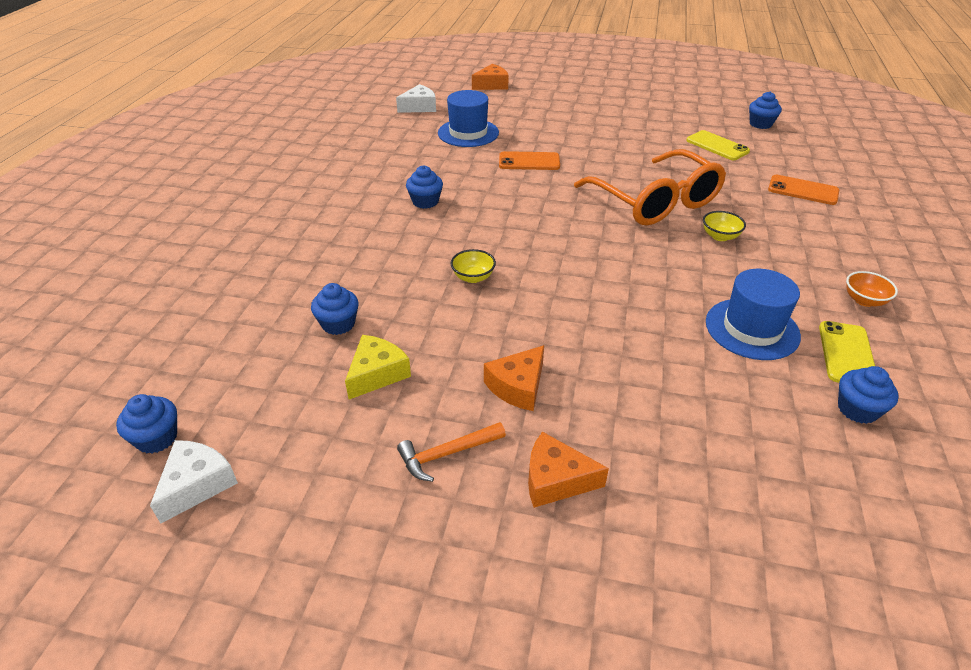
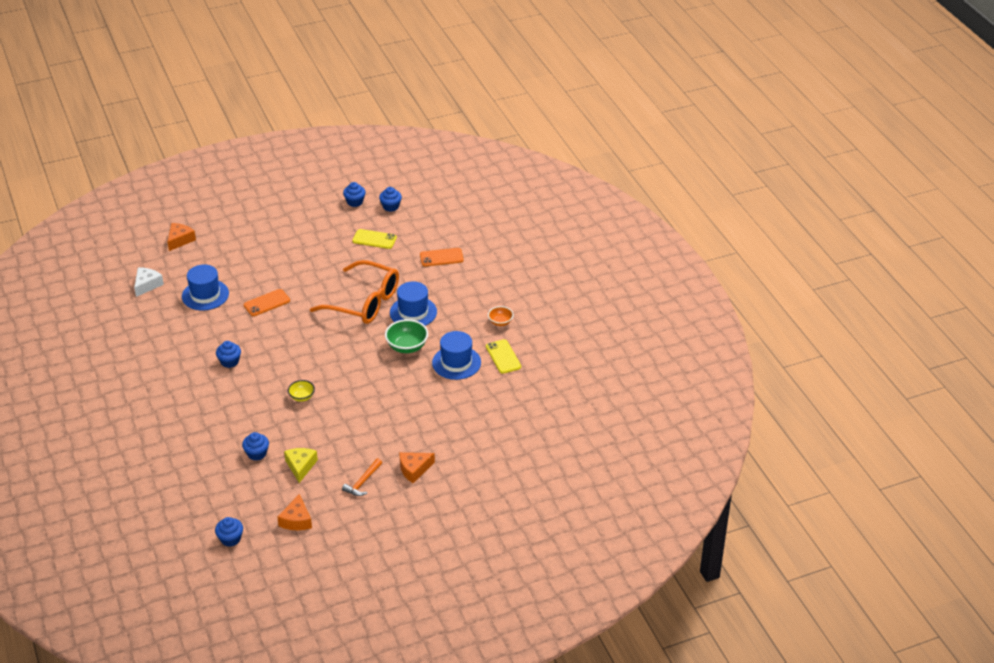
camera: 35 degrees left, 0 degrees up
white cheese [150,440,238,524] -> none
orange cheese [484,345,544,411] -> orange cheese moved to [277,494,312,530]
yellow bowl [703,211,746,241] -> blue hat [390,281,437,326]
blue cupcake [838,366,899,424] -> blue cupcake moved to [343,182,366,207]
none -> green bowl [385,319,428,353]

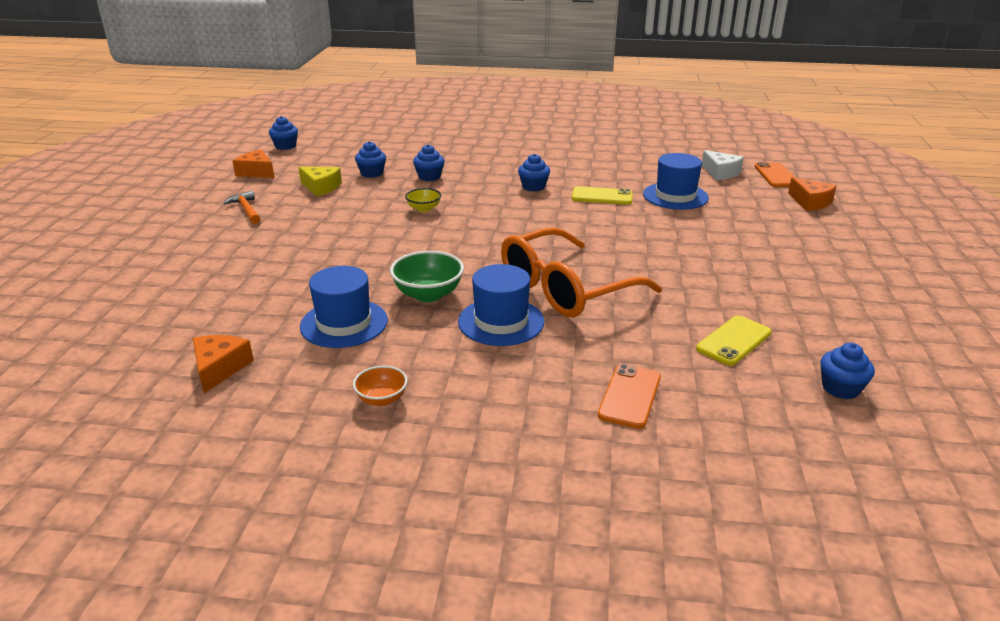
camera: 120 degrees right, 10 degrees down
orange phone [244,289,290,316] -> orange phone moved to [755,162,794,187]
blue cupcake [343,182,366,207] -> blue cupcake moved to [413,144,445,181]
orange cheese [399,452,435,483] -> orange cheese moved to [193,335,254,393]
yellow phone [486,339,521,374] -> yellow phone moved to [572,186,633,205]

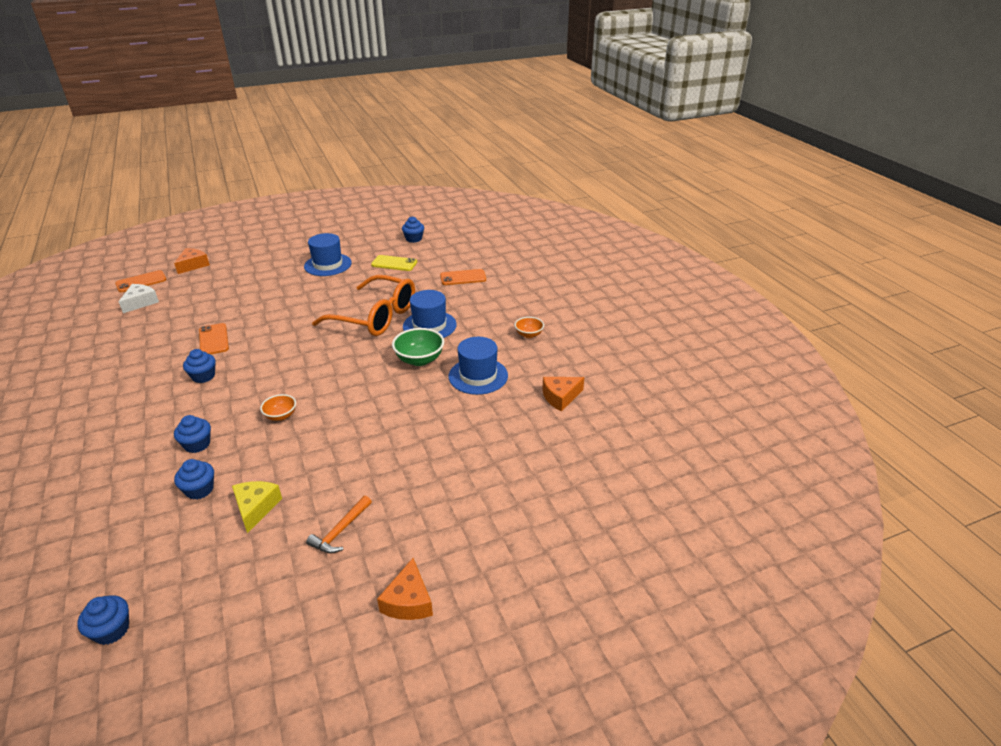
camera: 120 degrees left, 5 degrees up
orange cheese [233,150,275,178] -> orange cheese moved to [377,558,433,620]
yellow bowl [405,188,441,212] -> orange bowl [260,394,296,421]
yellow phone [572,186,633,205] -> orange phone [199,323,229,355]
blue hat [643,153,709,210] -> blue hat moved to [304,233,352,276]

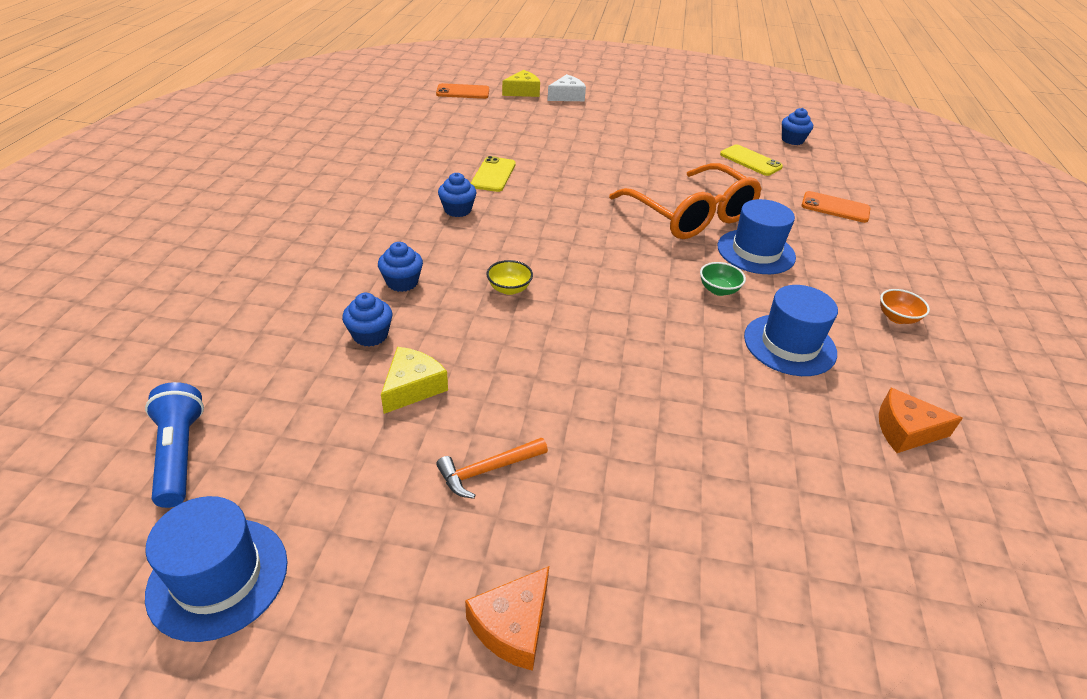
camera: 30 degrees right, 5 degrees up
blue cupcake [77,595,129,645] -> blue flashlight [145,382,204,508]
white cheese [119,284,159,313] -> white cheese moved to [547,74,586,101]
orange cheese [174,248,210,274] -> yellow cheese [502,70,540,97]
orange phone [199,323,229,355] -> yellow phone [471,156,516,192]
orange bowl [260,394,296,421] -> yellow bowl [487,260,533,295]
blue hat [304,233,352,276] -> blue hat moved to [145,496,288,642]
green bowl [392,328,444,366] -> green bowl [700,262,746,296], size x0.60

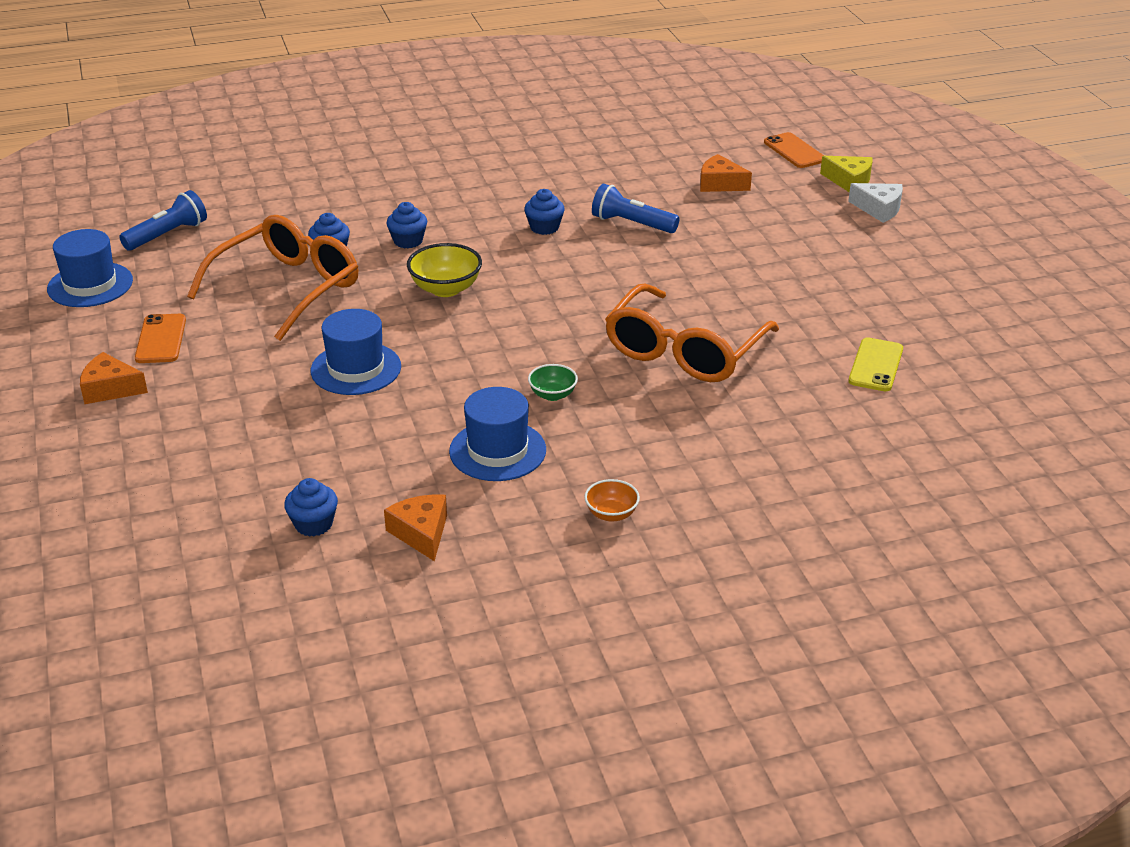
camera: 65 degrees right, 5 degrees down
yellow cheese [381,347,448,414] -> orange glasses [187,215,358,341]
orange hammer [436,438,548,499] -> none
yellow phone [471,156,516,192] -> blue flashlight [592,184,680,233]
yellow bowl [487,260,533,295] -> yellow bowl [407,243,482,297], size x1.66
blue hat [717,199,796,274] -> blue hat moved to [311,309,401,395]
blue cupcake [782,108,813,145] -> blue cupcake moved to [284,478,338,537]
orange phone [802,191,870,223] -> orange phone moved to [135,314,186,363]
none -> orange cheese [700,154,752,192]

